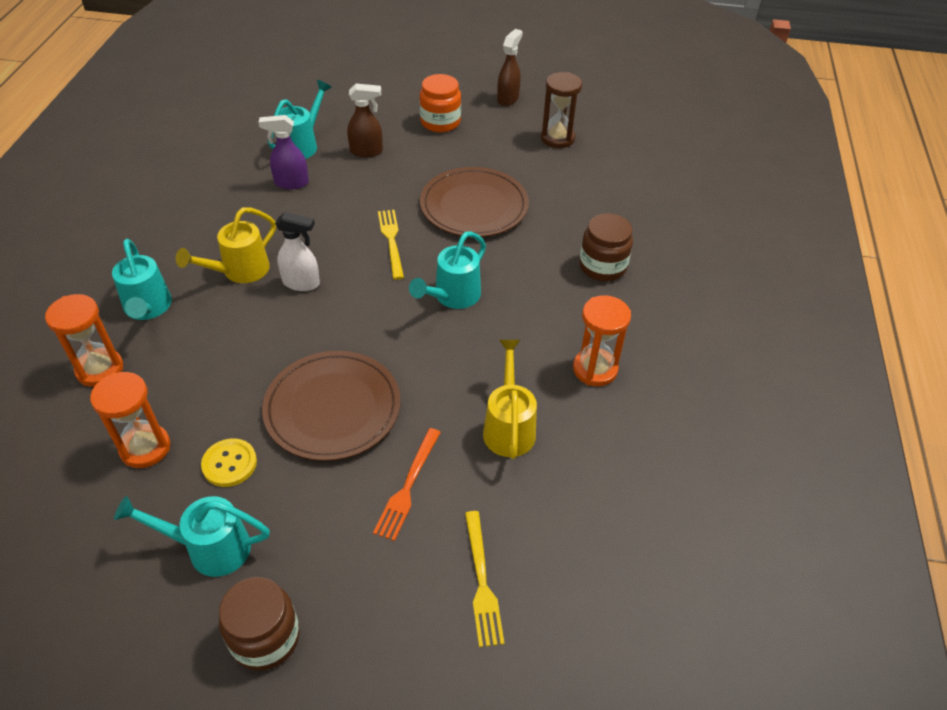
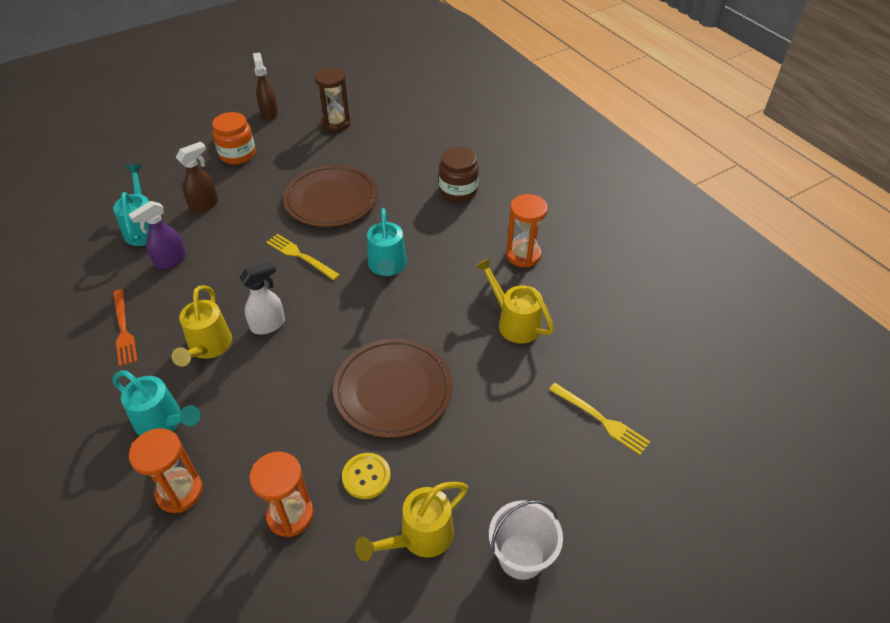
camera: 40 degrees left, 0 degrees up
turquoise watering can [114,496,270,577] -> yellow watering can [355,482,468,561]
brown jar [219,577,300,671] -> white bucket [489,500,563,580]
orange fork [373,428,441,541] -> orange fork moved to [113,289,137,367]

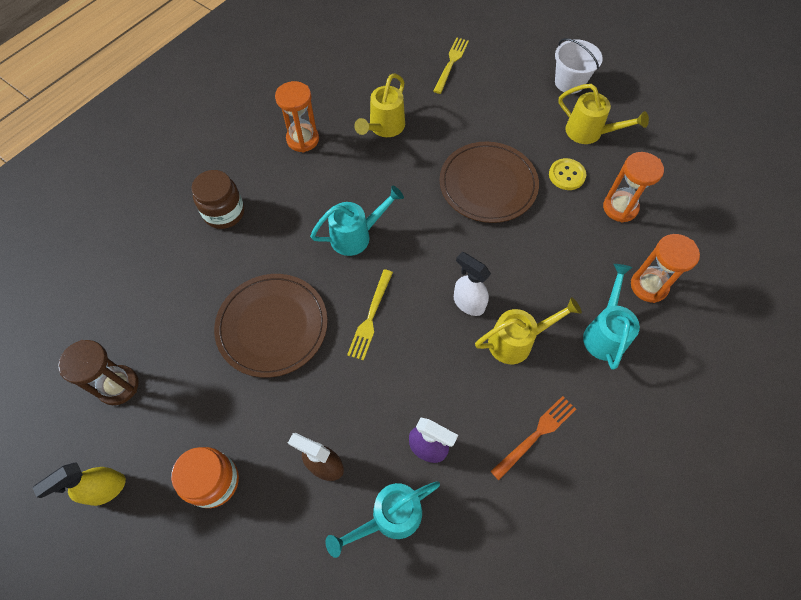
camera: 110 degrees left, 15 degrees up
brown spray bottle [253,53,278,120] -> yellow spray bottle [33,463,126,506]

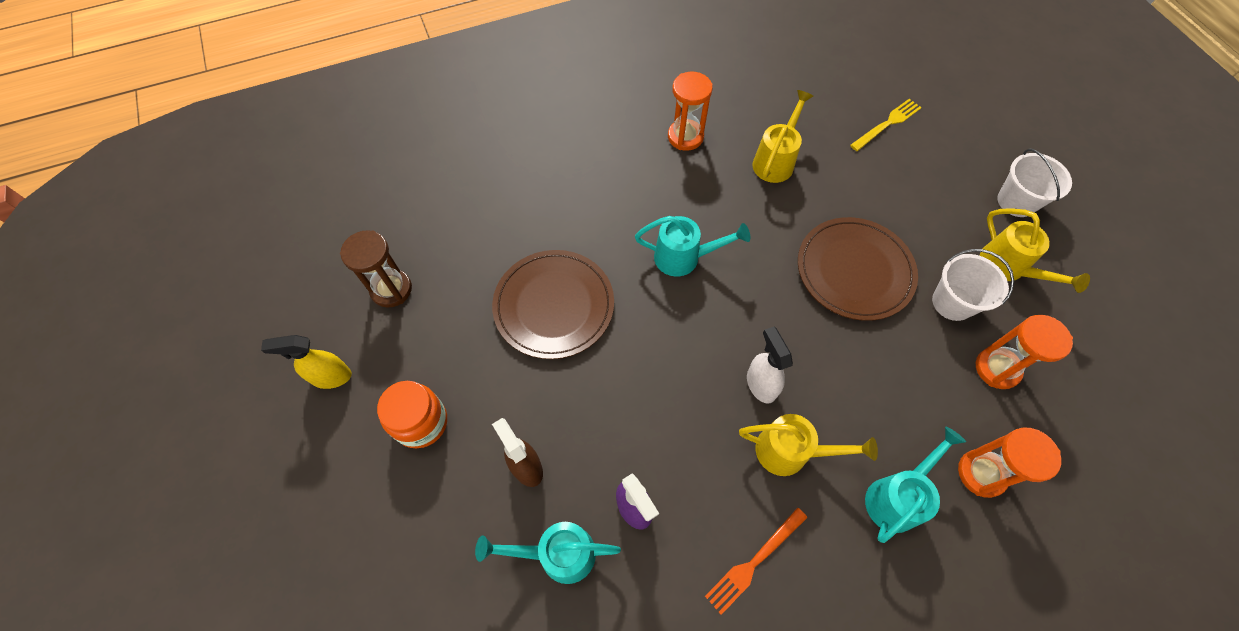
camera: 30 degrees right, 0 degrees up
brown jar [191,170,244,229] -> none
yellow fork [347,269,393,361] -> none
yellow watering can [354,73,405,137] -> yellow watering can turned 150 degrees clockwise [752,90,813,183]
orange fork [491,396,576,480] -> orange fork turned 150 degrees clockwise [705,507,807,615]
yellow button [549,158,586,190] -> white bucket [932,249,1014,321]

